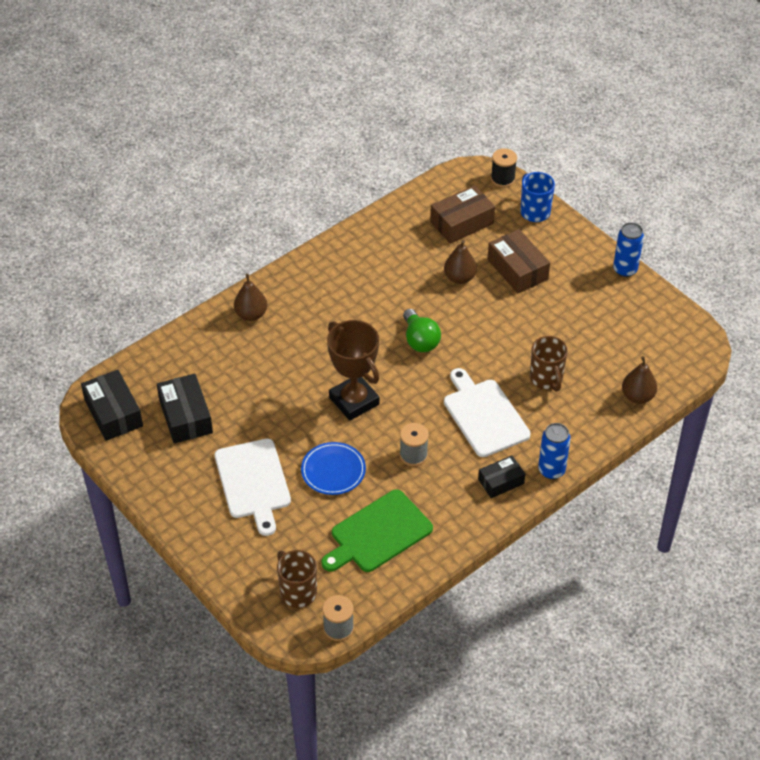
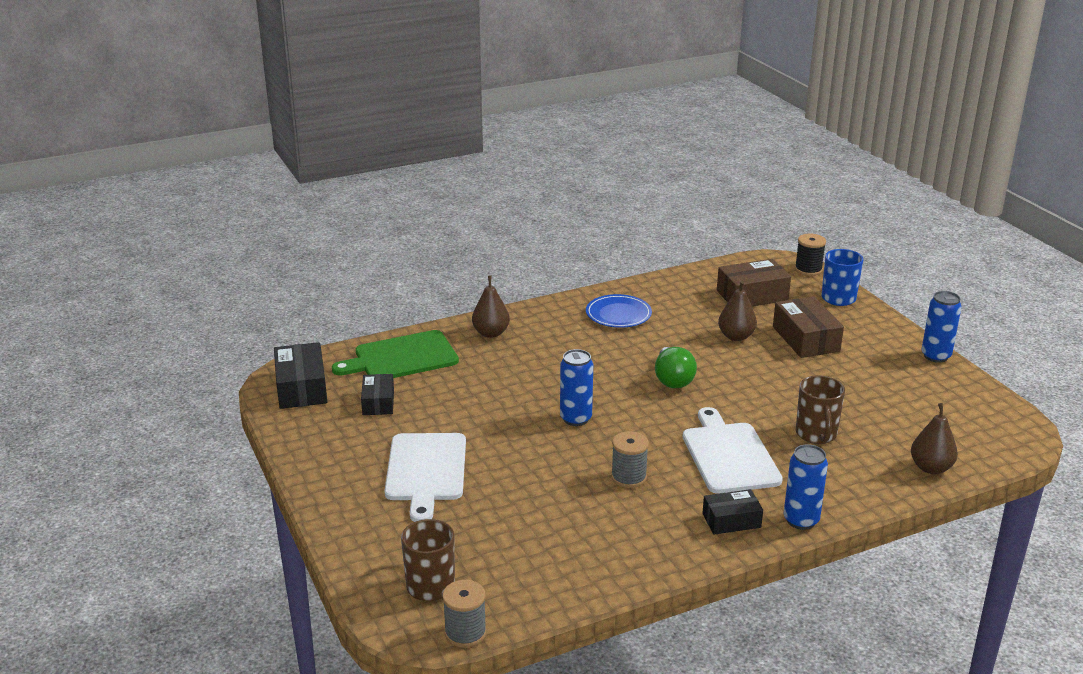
camera: 15 degrees right, 20 degrees down
black box [157,374,213,444] -> black box [361,374,394,415], size x0.63
blue plate [301,442,366,495] -> blue plate moved to [586,294,652,328]
green cutting board [322,489,433,572] -> green cutting board moved to [332,330,459,378]
brown trophy [327,320,380,421] -> blue can [560,349,593,426]

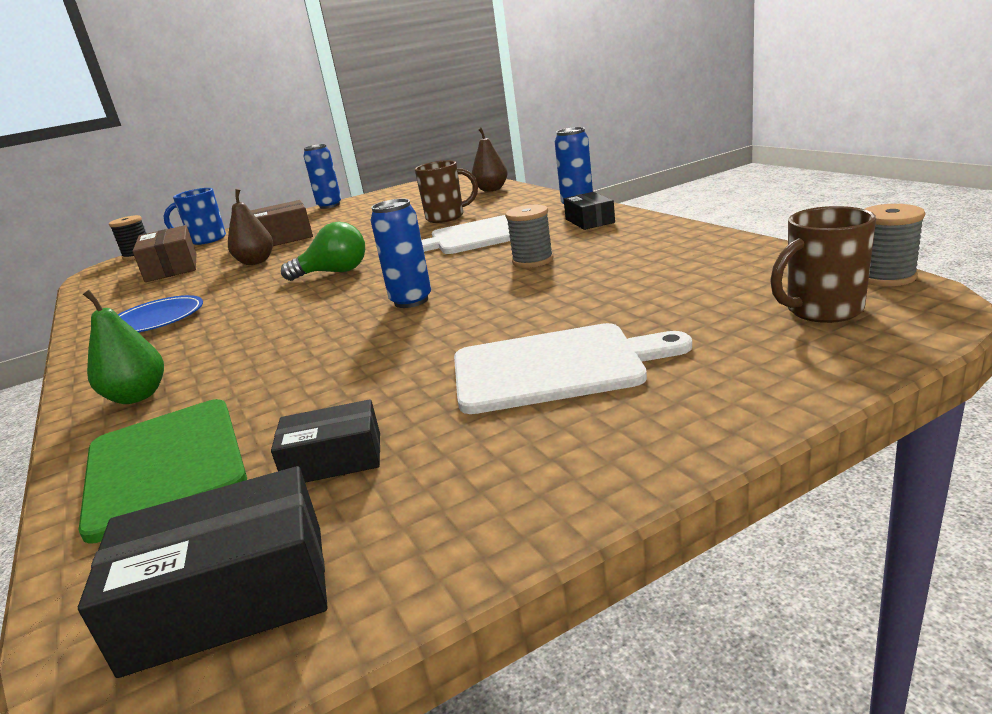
camera: 90 degrees left, 5 degrees down
brown pear [472,276,510,338] -> green pear [83,290,164,404]

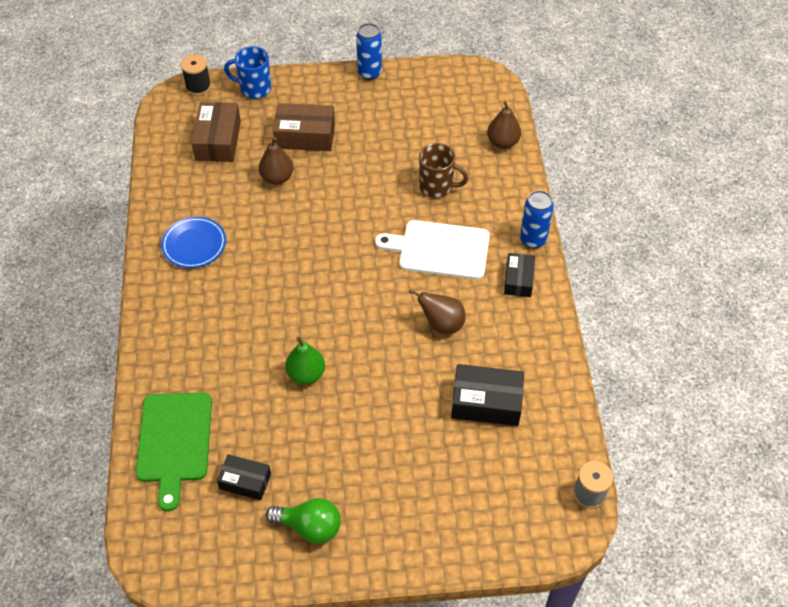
camera: 20 degrees right, 30 degrees up
black box [78,466,327,678] -> black box moved to [451,364,524,426]
green pear [83,290,164,404] -> green pear moved to [285,337,325,385]
green light bulb [281,222,365,281] -> green light bulb moved to [266,498,341,544]
blue can [370,199,431,308] -> none
white cutting board [454,323,692,414] -> none
grey spool [505,205,553,268] -> brown pear [409,289,466,334]
brown mug [770,206,876,323] -> none

